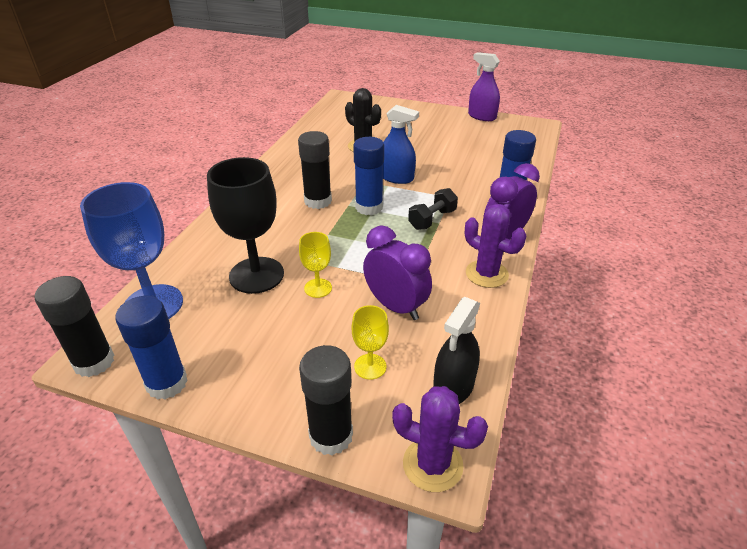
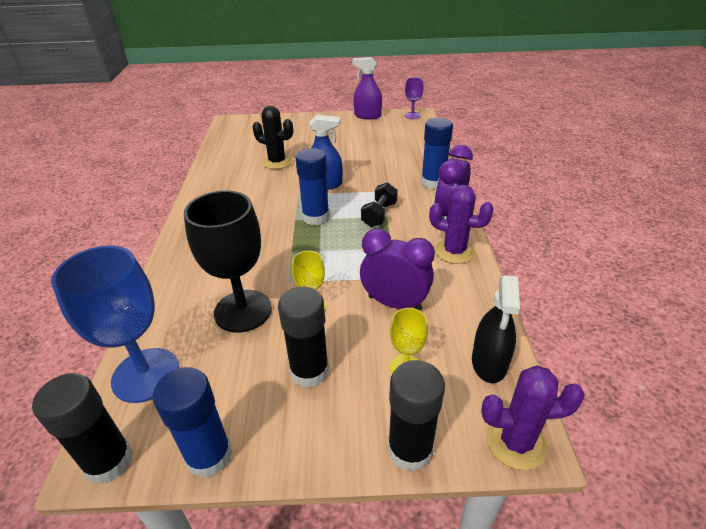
camera: 20 degrees left, 0 degrees up
black glue stick [298,131,332,209] -> black glue stick moved to [278,287,329,388]
none -> purple goblet [404,77,423,119]

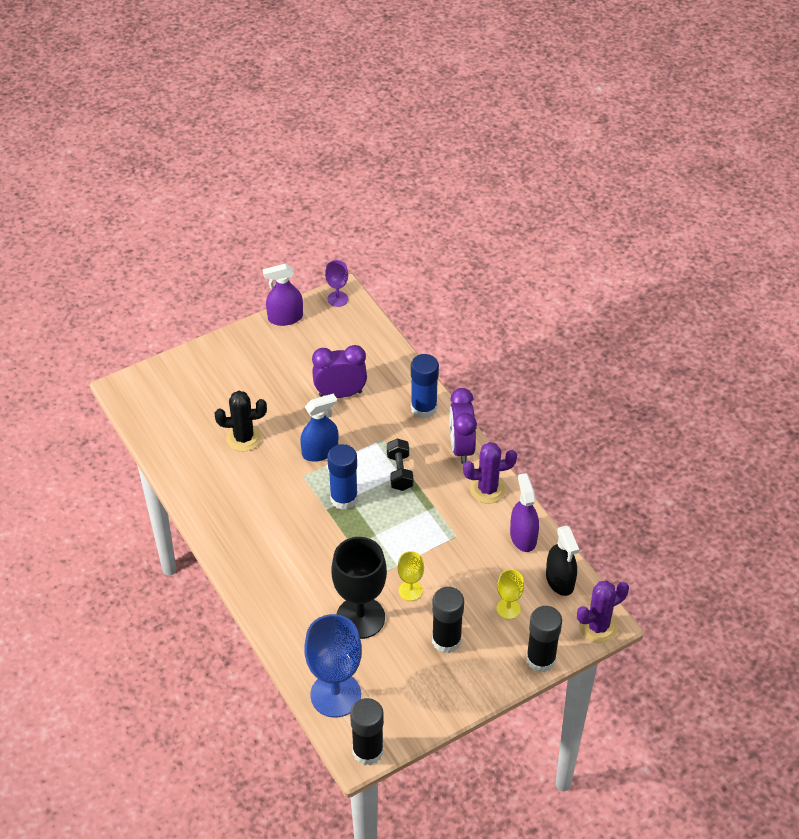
camera: 30 degrees left, 10 degrees up
blue glue stick [153,367,232,478] -> none
purple clock [360,229,435,311] -> purple clock moved to [312,345,367,398]
none -> purple spray bottle [510,473,539,552]

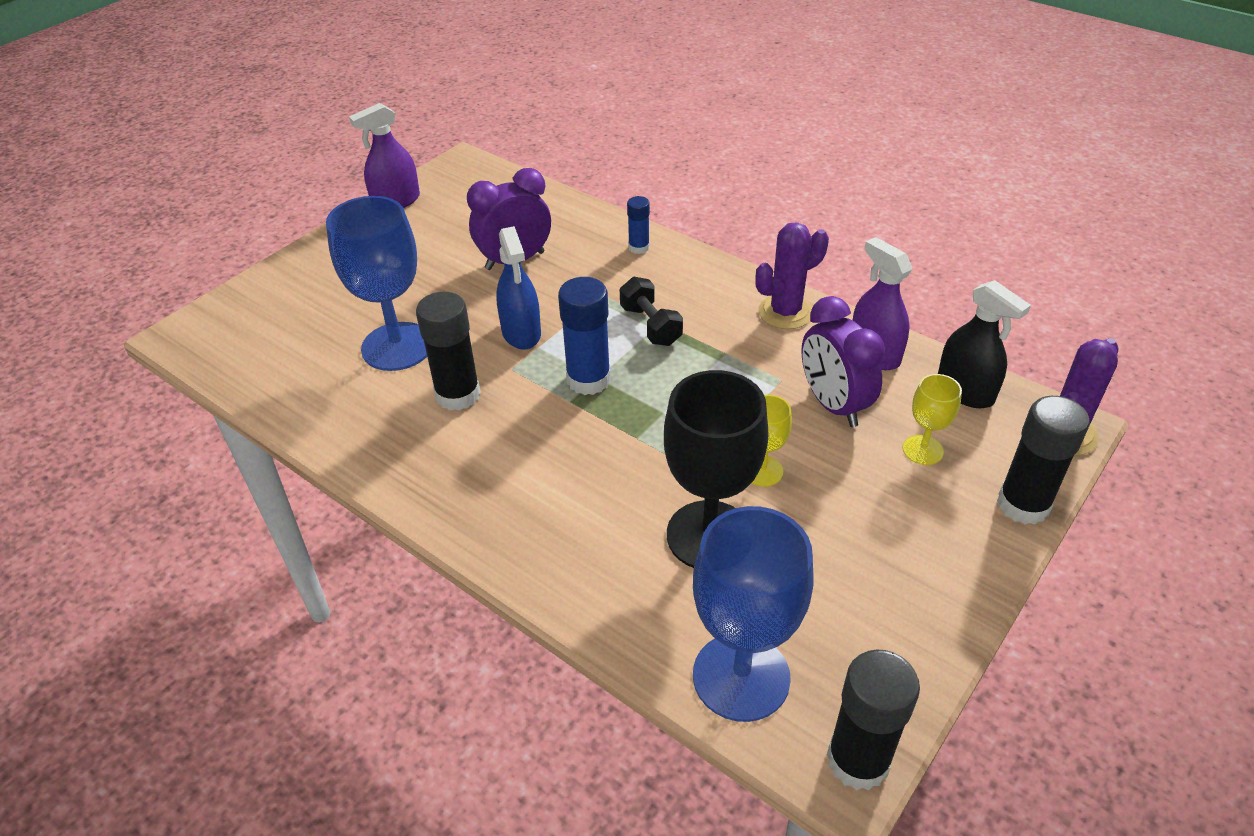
camera: 20 degrees left, 5 degrees down
black cactus [215,391,267,452] -> blue goblet [326,196,427,371]
blue spray bottle [300,393,338,462] -> blue spray bottle turned 120 degrees clockwise [496,226,541,350]
purple goblet [325,260,348,307] -> none
blue glue stick [411,354,439,419] -> blue glue stick [627,196,650,254], size x0.55
black glue stick [432,587,464,653] -> black glue stick moved to [416,292,481,411]
purple clock [449,388,477,464] -> purple clock moved to [801,296,885,427]

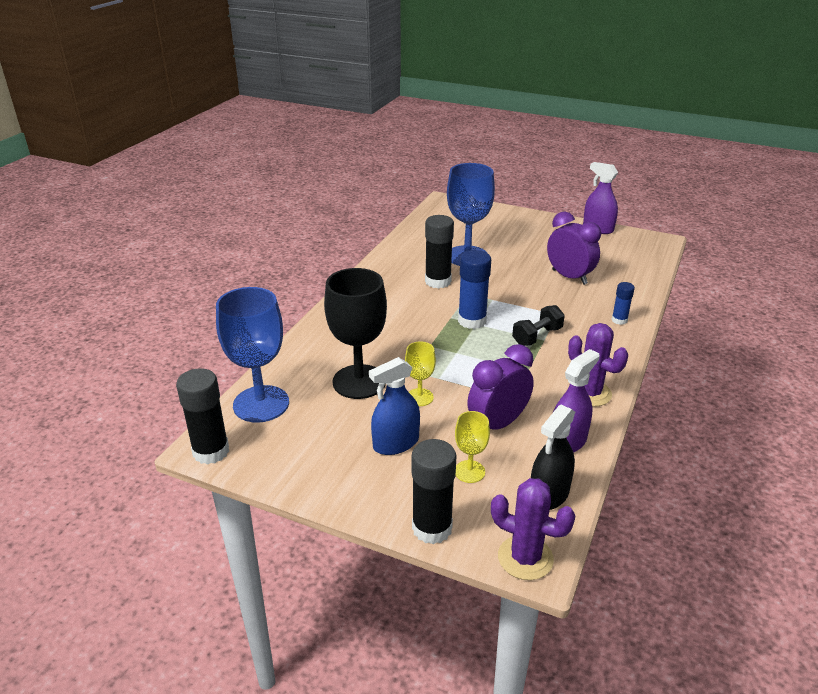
camera: 75 degrees right, 10 degrees down
blue spray bottle [496,226,541,350] -> blue spray bottle moved to [369,357,420,455]

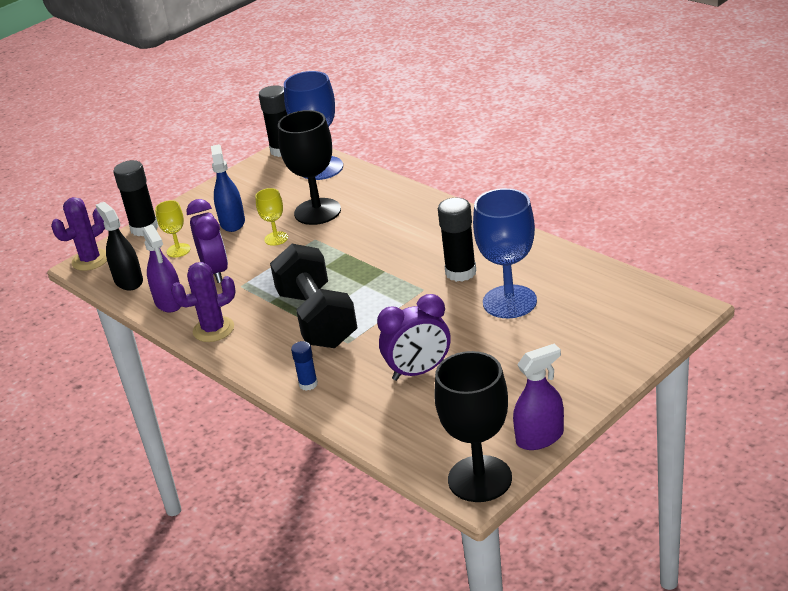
camera: 115 degrees right, 0 degrees up
blue glue stick [458,250,491,329] -> none
black dumbbell [512,305,565,346] -> black dumbbell [270,244,358,348], size x2.04
none -> black goblet [434,351,512,502]

